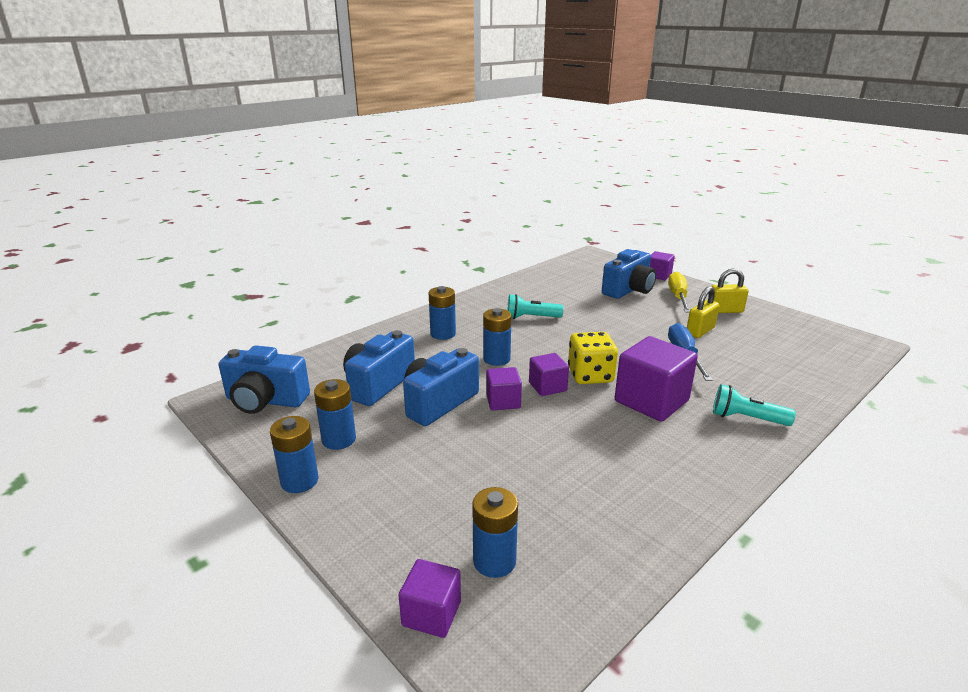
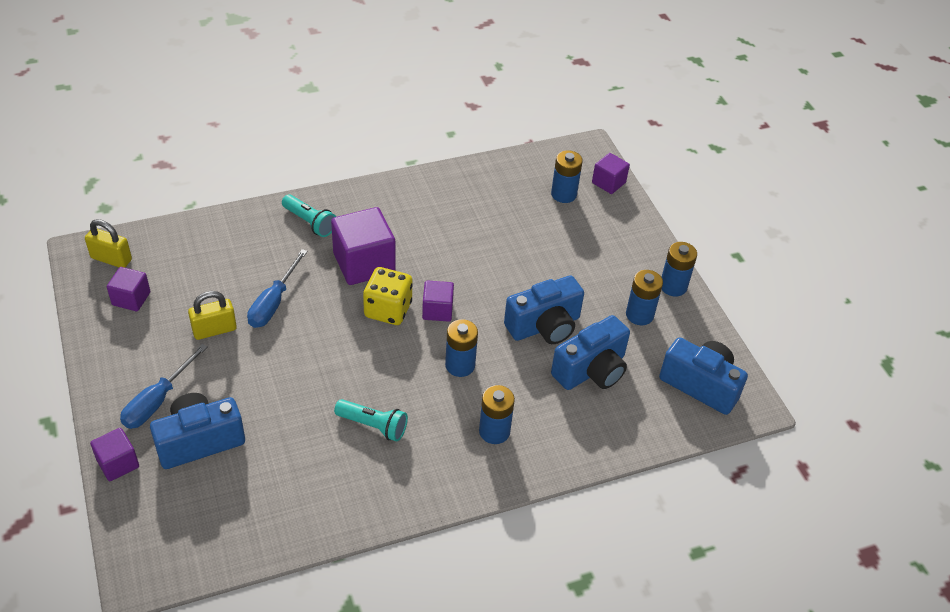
camera: 160 degrees left, 20 degrees up
purple cube [486,367,522,410] -> purple cube moved to [107,267,150,311]
yellow screwdriver [668,272,690,312] -> blue screwdriver [120,344,208,429]
yellow padlock [711,268,749,313] -> yellow padlock moved to [85,219,132,268]

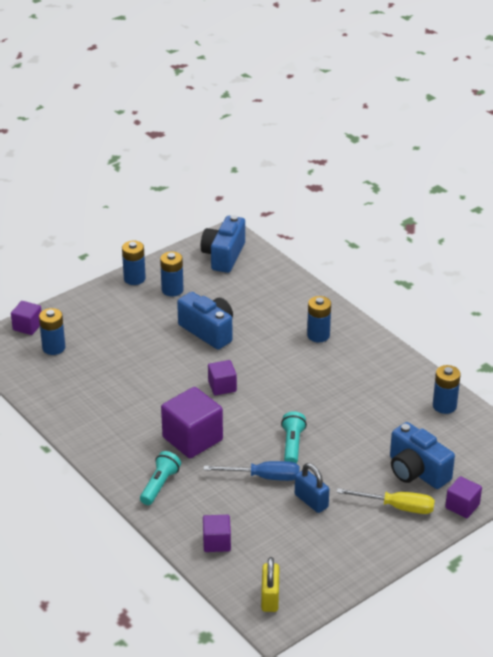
camera: 105 degrees left, 10 degrees down
purple cube [107,267,150,311] -> purple cube moved to [203,515,231,552]
blue screwdriver [120,344,208,429] -> yellow screwdriver [336,488,435,514]
yellow padlock [188,291,237,340] -> blue padlock [295,463,329,513]
turquoise flashlight [334,399,408,442] -> turquoise flashlight moved to [281,411,307,463]
yellow dice [363,267,413,325] -> none
blue battery [445,319,478,377] -> blue battery moved to [433,365,461,414]
blue camera [551,315,630,390] -> none

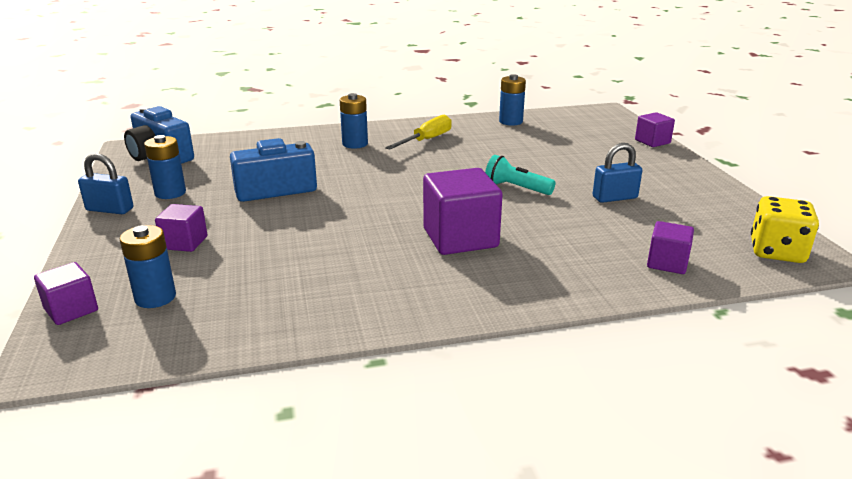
camera: 65 degrees left, 10 degrees down
blue battery [122,241,146,285] -> blue padlock [78,153,133,214]
turquoise flashlight [140,451,181,505] -> none
blue screwdriver [203,461,300,481] -> none
purple cube [208,360,237,395] -> purple cube moved to [155,204,207,252]
yellow padlock [261,557,279,612] -> yellow dice [751,196,819,263]
yellow screwdriver [336,488,435,514] -> yellow screwdriver moved to [385,115,452,150]
blue camera [390,422,455,489] -> none

